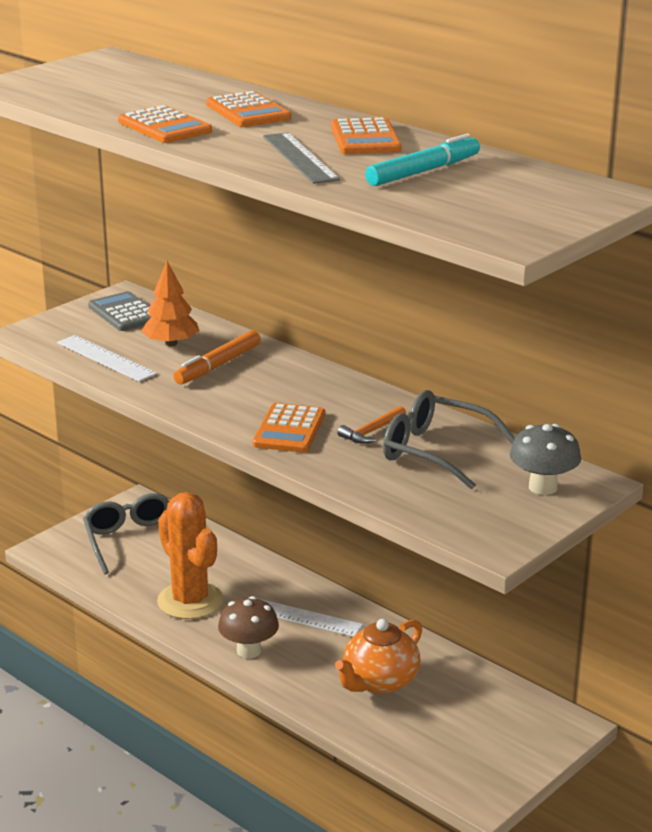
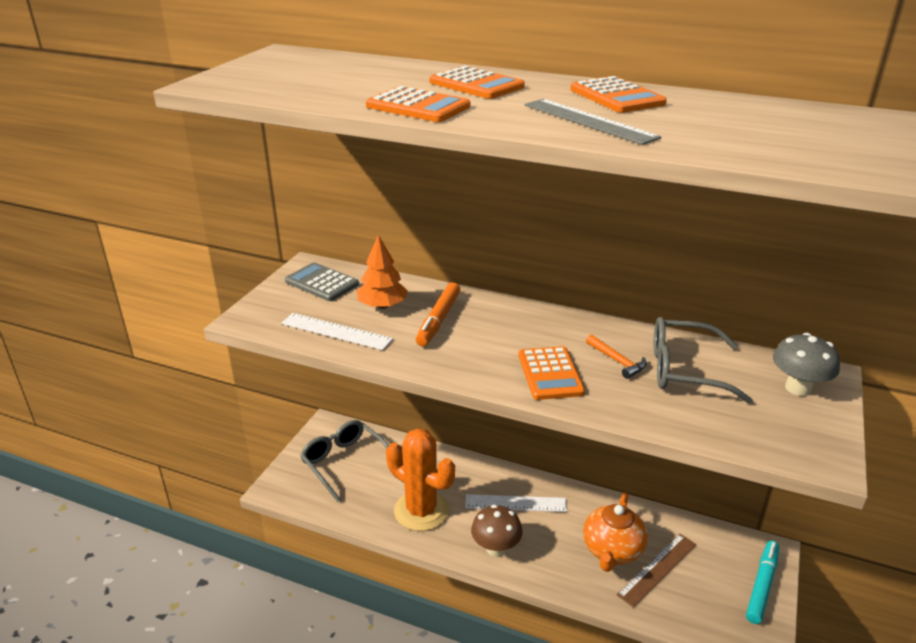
camera: 20 degrees left, 5 degrees up
orange hammer [337,406,406,444] -> orange hammer turned 60 degrees counterclockwise [586,335,647,379]
turquoise marker [365,133,480,186] -> turquoise marker moved to [746,541,779,624]
none -> brown ruler [617,534,696,608]

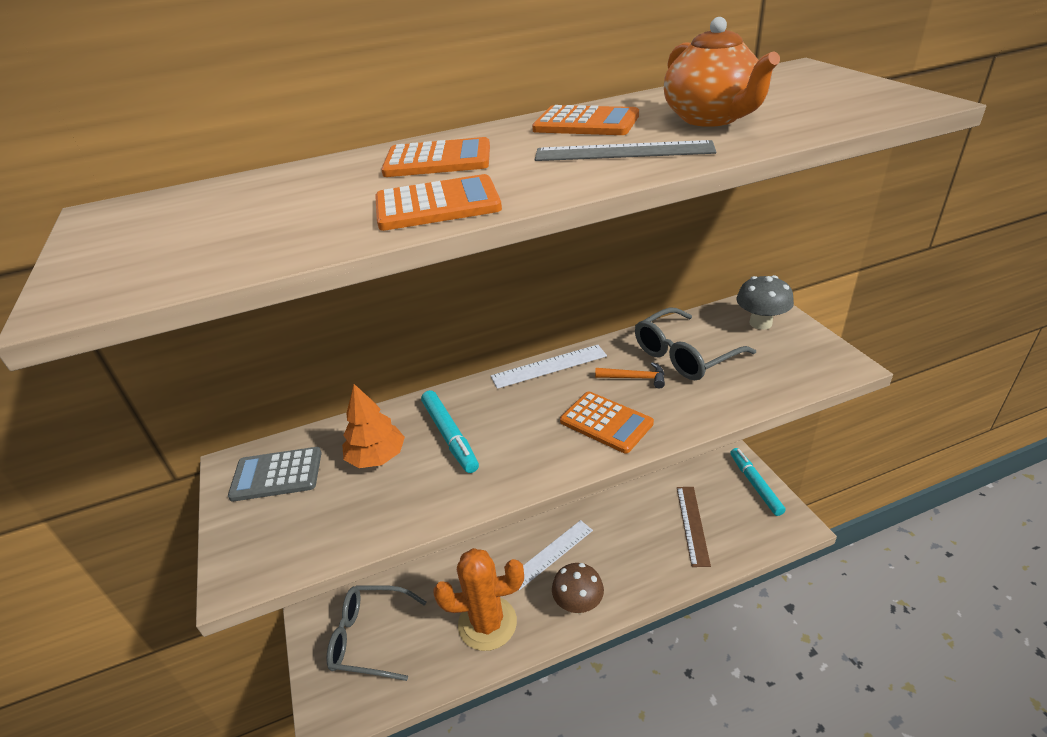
camera: 40 degrees left, 5 degrees up
white ruler [281,313,393,350] -> white ruler moved to [491,345,607,389]
orange marker [416,282,460,346] -> turquoise marker [421,390,479,473]
orange teapot [583,493,648,572] -> orange teapot moved to [664,17,780,127]

